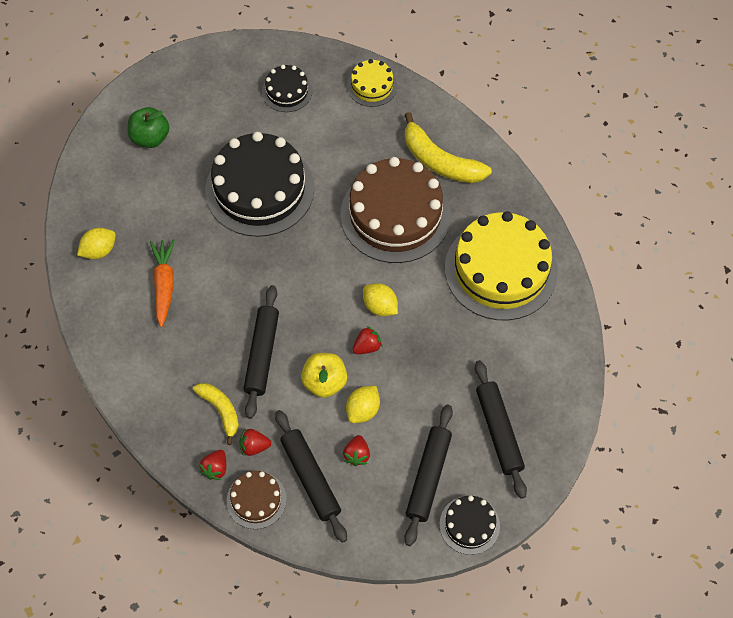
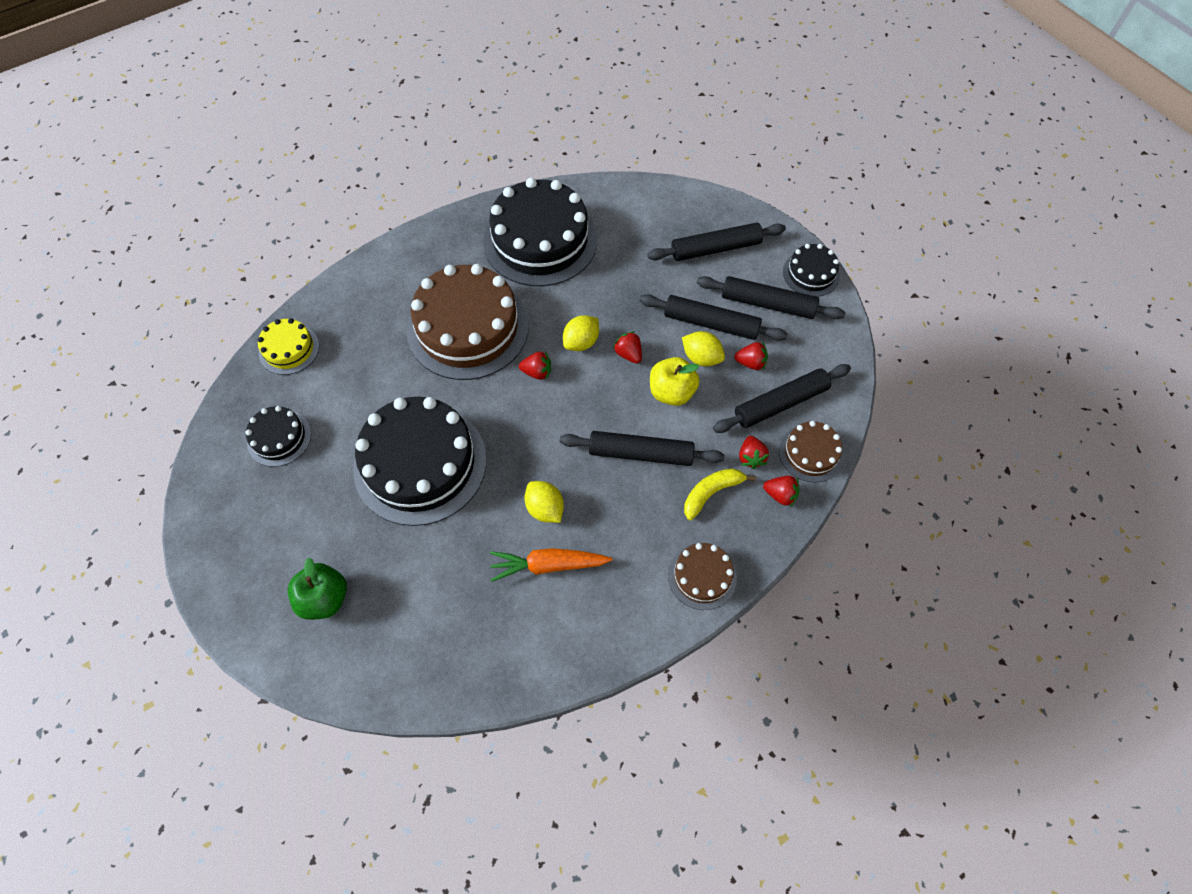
camera: 90 degrees left, 0 degrees up
yellow lemon [77,228,116,259] -> yellow lemon moved to [524,481,564,523]
yellow banana [405,112,492,183] -> none
yellow cake [445,211,558,320] -> black cake [483,178,597,286]
none -> red strawberry [519,351,551,380]
none -> black rolling pin [639,294,788,341]
none -> brown cake [668,543,737,610]

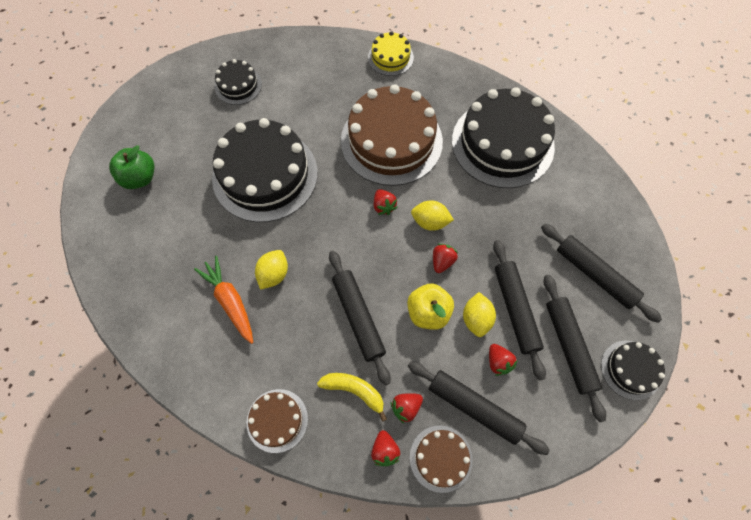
camera: 60 degrees right, 5 degrees up
yellow cake [258,318,319,375] -> yellow cake moved to [368,31,414,76]

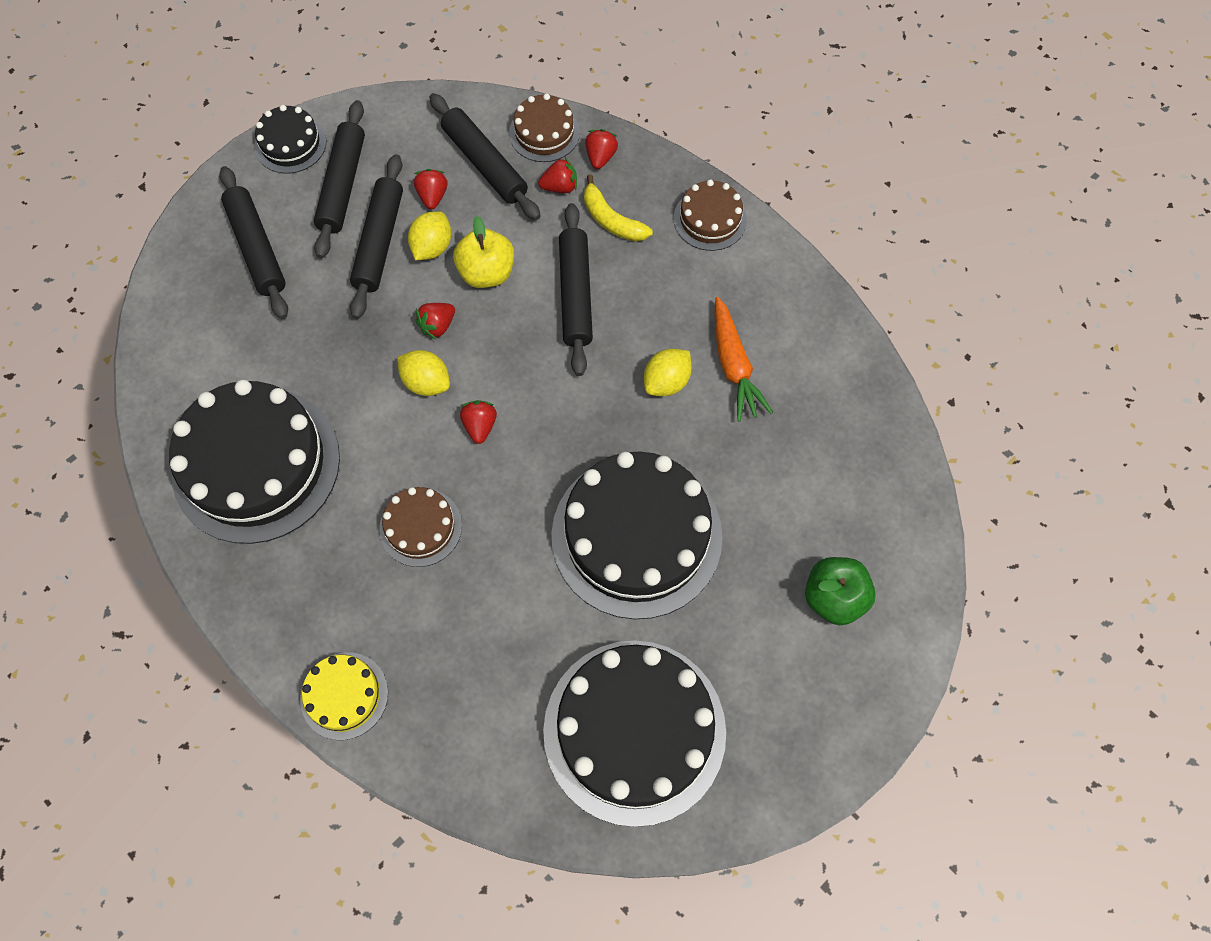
camera: 160 degrees left, 0 degrees up
black cake [215,59,262,105] -> black cake [543,640,726,827], size x2.06
brown cake [341,84,443,186] -> brown cake [379,487,462,567], size x0.48

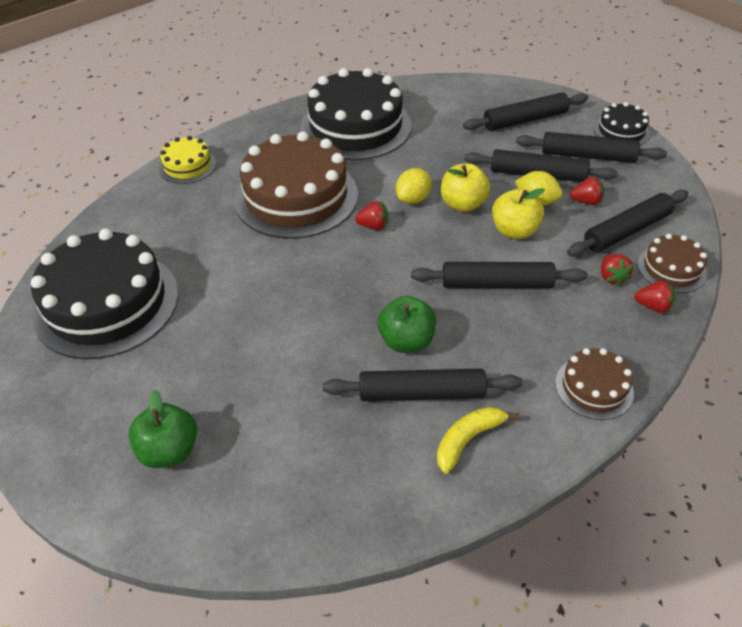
camera: 95 degrees right, 20 degrees down
brown cake [379,487,462,567] -> brown cake [234,131,358,239], size x2.06
red strawberry [416,303,455,339] -> yellow apple [441,163,490,212]
black cake [551,452,723,619] -> none
yellow banana [584,174,652,241] -> yellow banana moved to [437,407,520,474]
yellow lemon [644,349,692,396] -> green apple [377,296,436,353]
orange carrot [714,297,773,422] -> black rolling pin [323,369,522,401]

